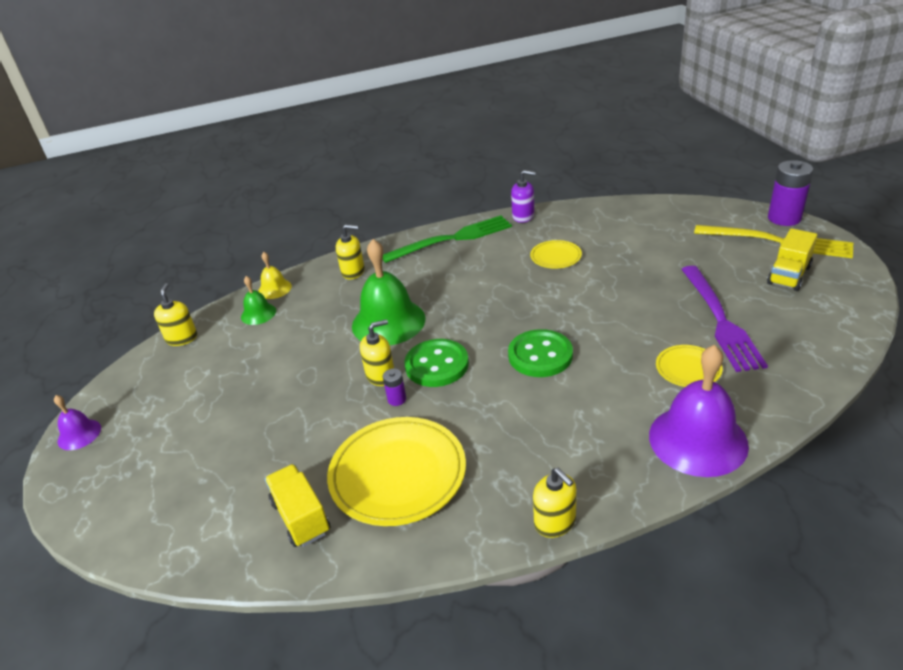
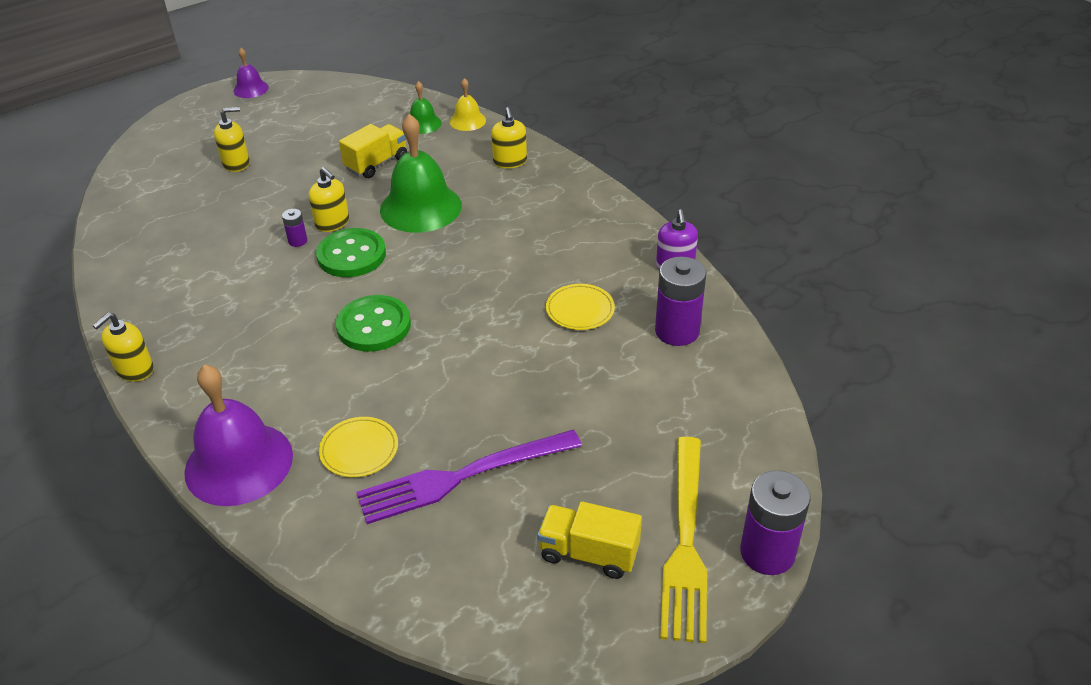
camera: 70 degrees right, 5 degrees up
yellow soap dispenser [154,283,197,346] -> yellow soap dispenser moved to [214,107,250,172]
yellow truck [265,464,330,547] -> yellow truck moved to [339,124,407,178]
yellow plate [327,417,466,526] -> none
green fork [383,215,512,263] -> none
none -> purple battery [655,256,706,346]

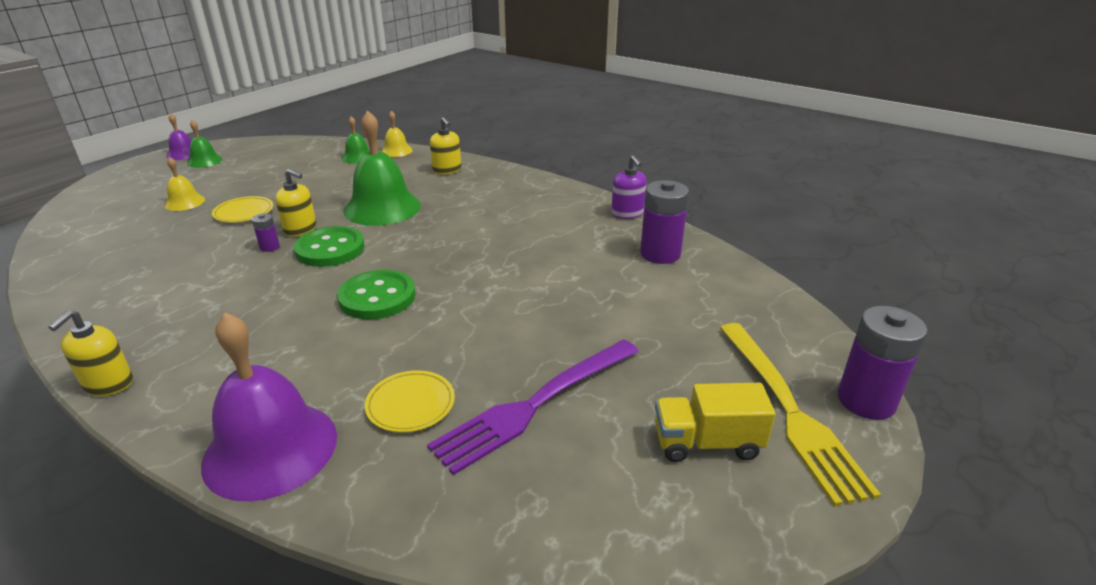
camera: 20 degrees left, 10 degrees down
yellow soap dispenser [214,107,250,172] -> yellow bell [165,157,205,211]
yellow truck [339,124,407,178] -> none
yellow plate [546,284,615,330] -> yellow plate moved to [212,196,273,223]
none -> green bell [187,120,223,168]

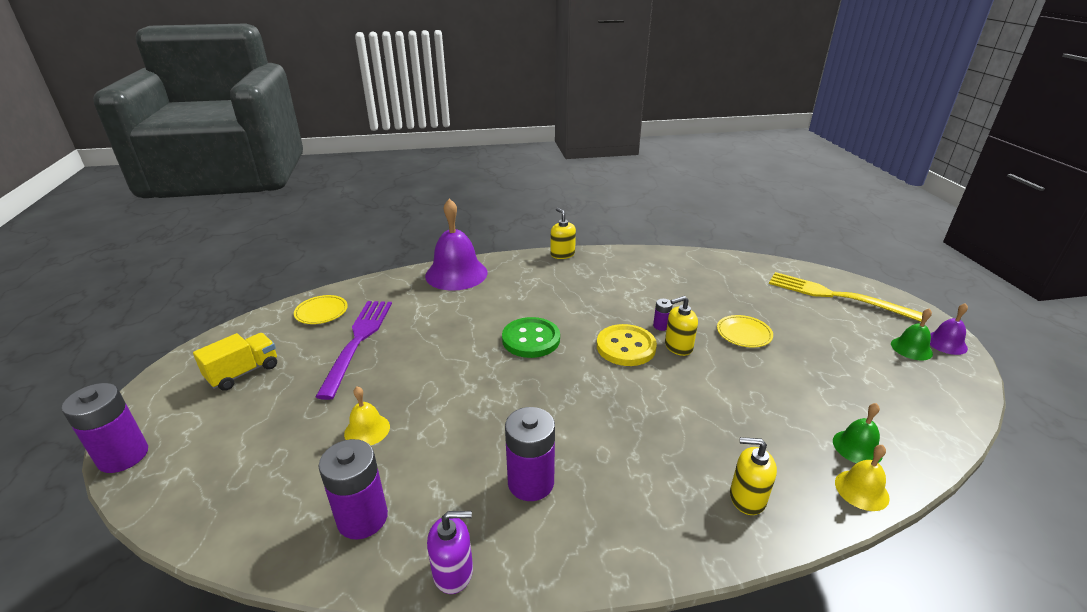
camera: 135 degrees right, 0 degrees up
yellow bell [165,157,205,211] -> yellow bell moved to [344,386,390,446]
green button [294,226,365,267] -> yellow button [597,324,657,366]
green bell [343,110,421,226] -> none
yellow plate [365,370,455,433] -> yellow plate moved to [294,295,348,324]
purple soap dispenser [611,155,647,219] -> purple soap dispenser turned 150 degrees clockwise [427,511,473,594]
yellow fork [720,323,881,506] -> yellow fork moved to [769,272,922,322]
none -> purple battery [505,407,555,501]

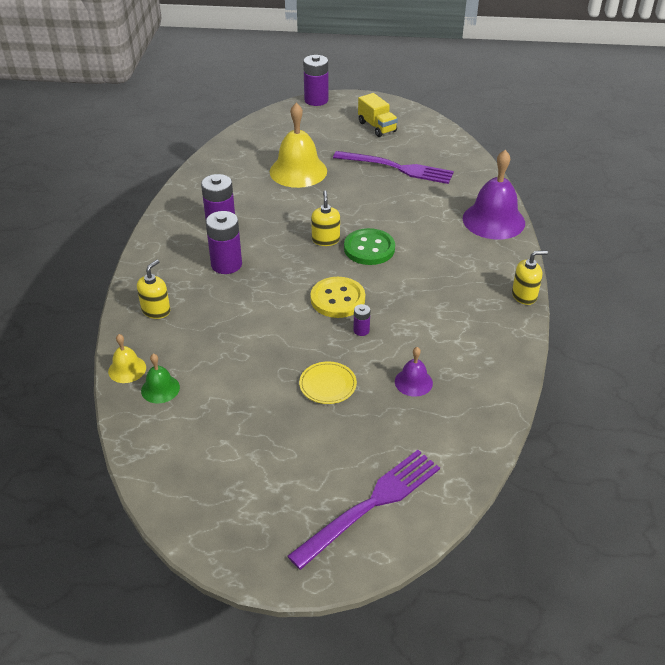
camera: 105 degrees right, 10 degrees up
yellow plate [294,295,348,324] -> none
purple battery [319,439,388,540] -> purple battery moved to [206,211,242,274]
yellow bell [344,386,390,446] -> yellow bell [270,103,327,188], size x2.01
purple soap dispenser [427,511,473,594] -> none
yellow soap dispenser [665,296,698,356] -> yellow soap dispenser moved to [311,190,340,246]
yellow fork [769,272,922,322] -> purple fork [287,450,440,570]
green bell [891,308,933,360] -> none
purple bell [930,303,968,355] -> purple bell moved to [395,347,433,397]

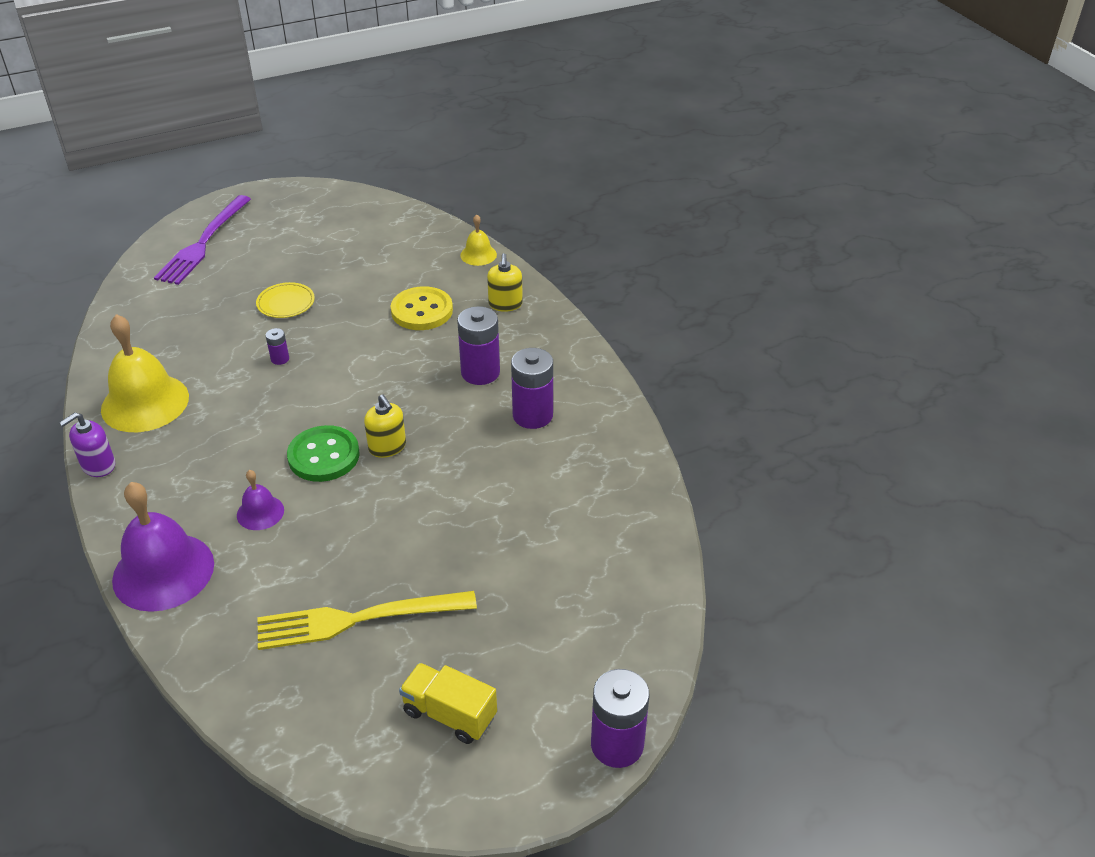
camera: 150 degrees right, 0 degrees up
green bell [141,354,180,403] -> none
yellow bell [270,103,327,188] -> yellow bell moved to [101,314,189,432]
yellow button [311,277,365,318] -> yellow button moved to [391,286,453,330]
purple fork [333,151,454,184] -> yellow fork [258,591,477,650]
purple bell [395,347,433,397] -> purple bell moved to [237,470,284,530]
yellow soap dispenser [512,251,548,305] -> purple soap dispenser [59,413,115,477]

